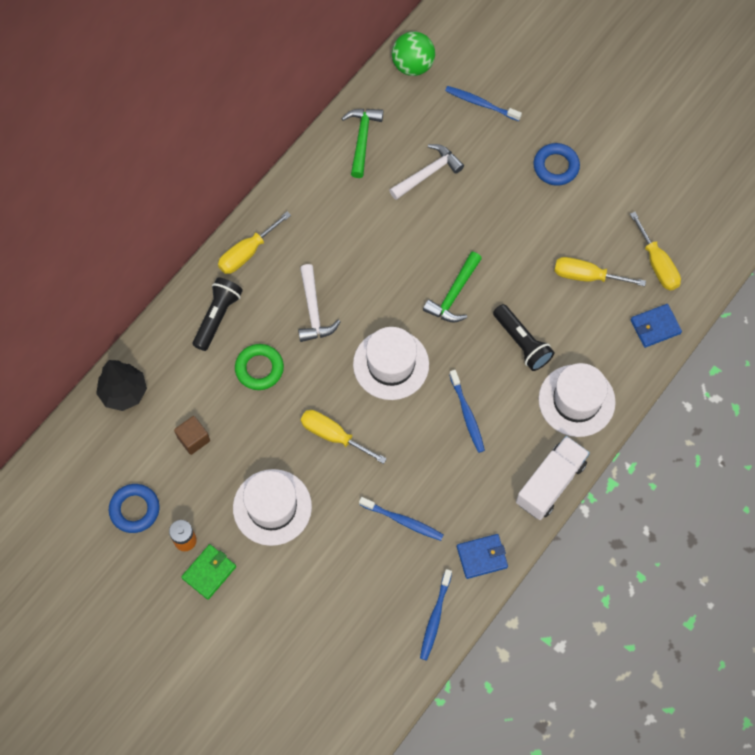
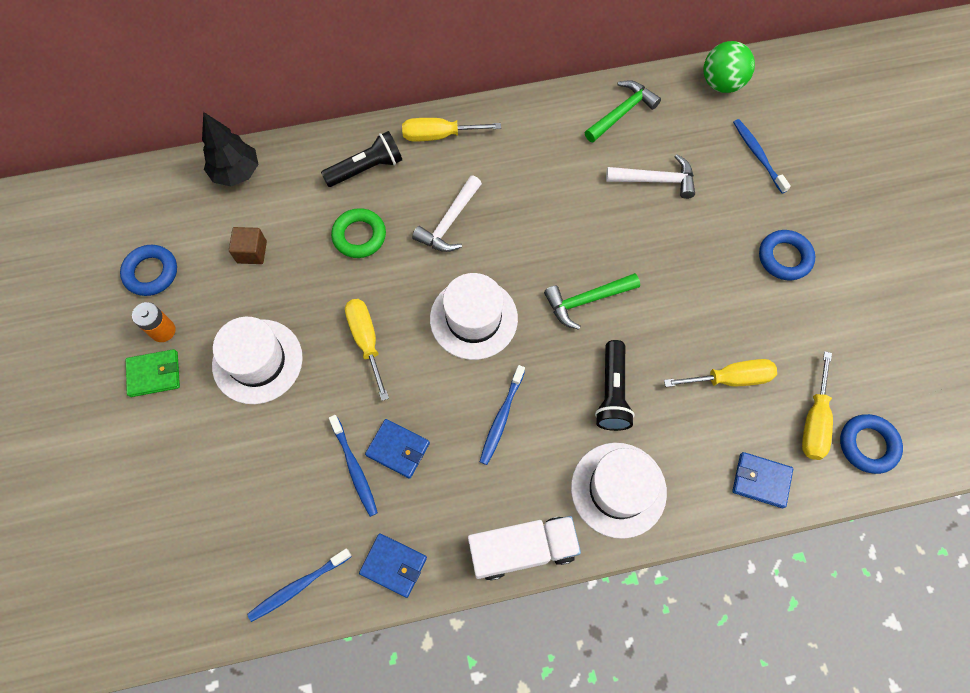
camera: 40 degrees right, 0 degrees up
yellow screwdriver [554,257,646,286] -> yellow screwdriver turned 120 degrees clockwise [664,359,777,387]
none -> blue wallet [365,419,430,479]
none -> blue ring [840,414,903,474]

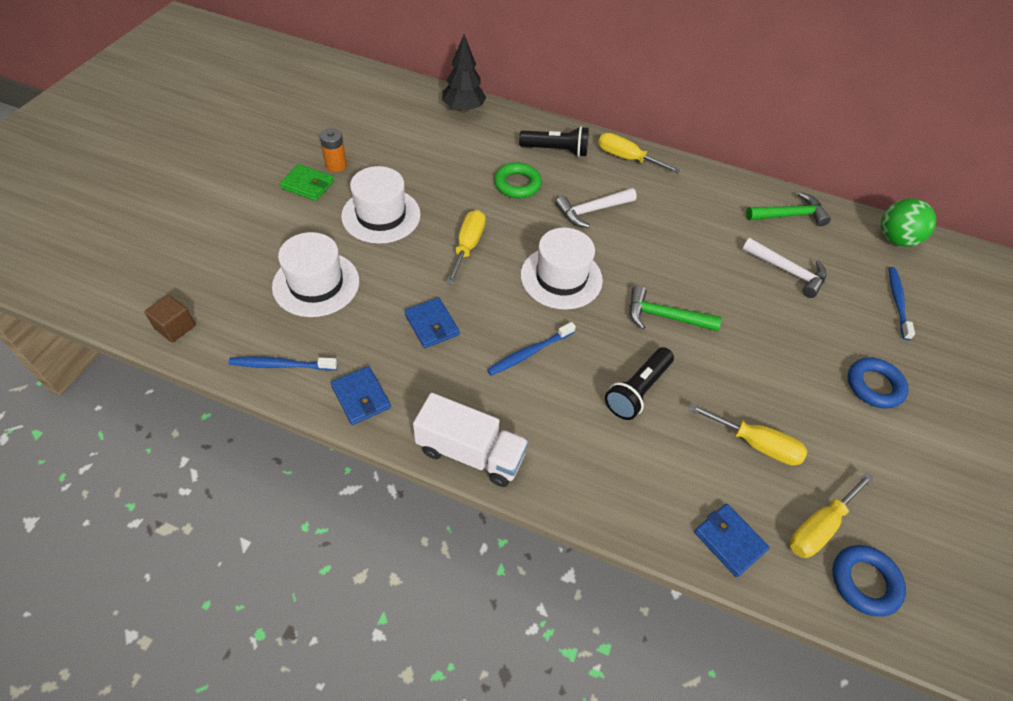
camera: 30 degrees right, 15 degrees down
blue ring [120,245,177,296] -> none
brown cube [229,227,267,264] -> brown cube moved to [144,295,195,343]
blue toothbrush [329,415,378,517] -> none
white hat [571,443,667,539] -> white hat moved to [272,232,359,317]

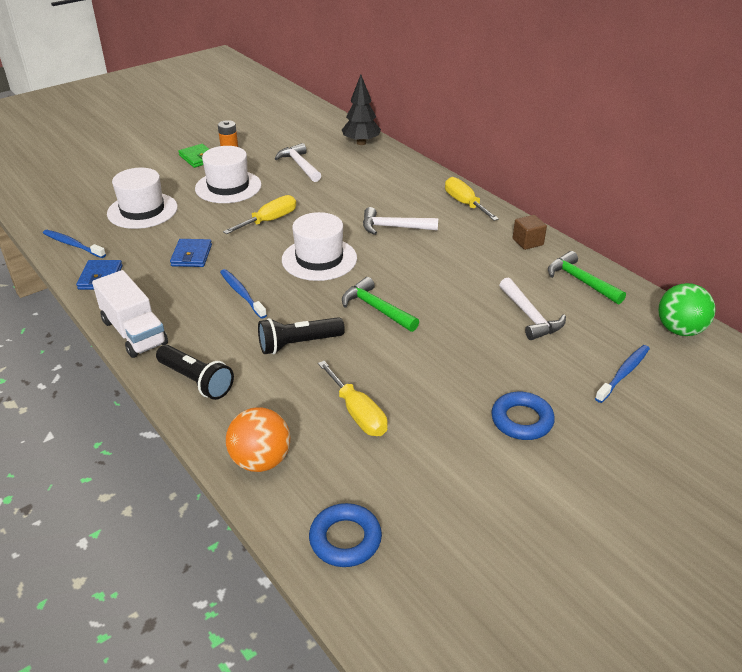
camera: 35 degrees right, 15 degrees down
brown cube [144,295,195,343] -> brown cube moved to [513,215,547,250]
blue toothbrush [487,322,576,376] -> blue toothbrush turned 60 degrees clockwise [220,269,267,319]
green ring [494,162,542,198] -> none
black flashlight [519,126,589,157] -> black flashlight moved to [156,345,234,400]
blue wallet [694,504,770,577] -> orange ball [226,407,290,472]
green hammer [746,192,831,226] -> green hammer turned 150 degrees counterclockwise [548,251,626,304]
yellow screwdriver [790,472,874,558] -> none
none -> white hammer [275,143,321,182]

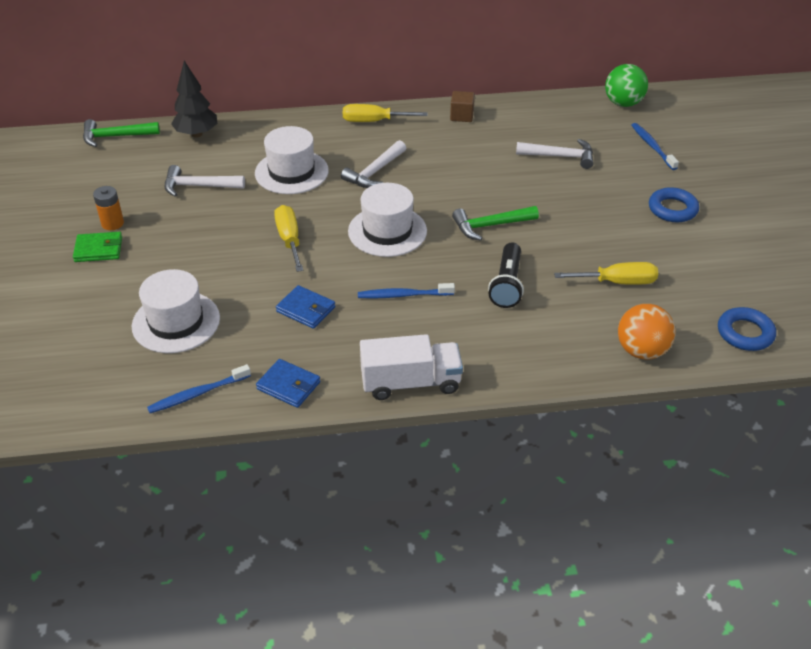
camera: 60 degrees left, 5 degrees up
black flashlight [156,345,234,400] -> none
white hat [195,146,262,203] -> white hat moved to [255,126,329,194]
green hammer [548,251,626,304] -> green hammer moved to [83,119,160,147]

